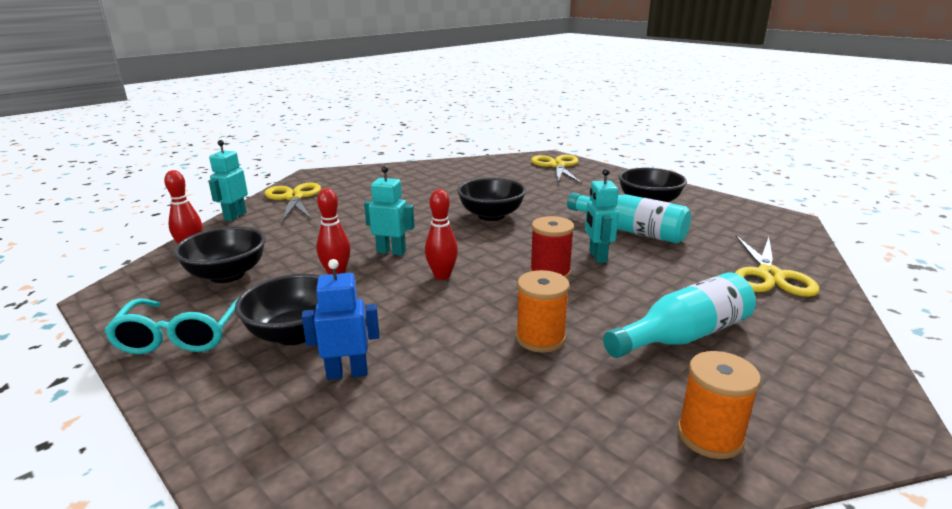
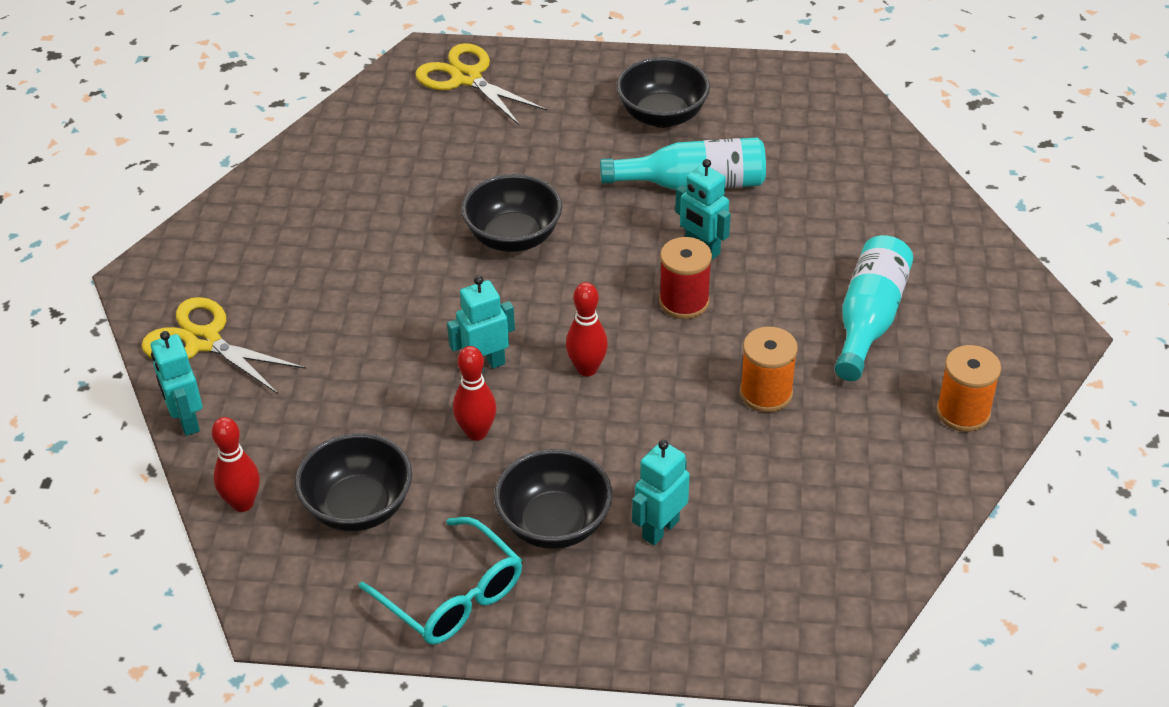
camera: 40 degrees left, 20 degrees up
blue robot [302,259,379,380] -> turquoise robot [632,440,690,545]
yellow scissors [735,235,819,297] -> none

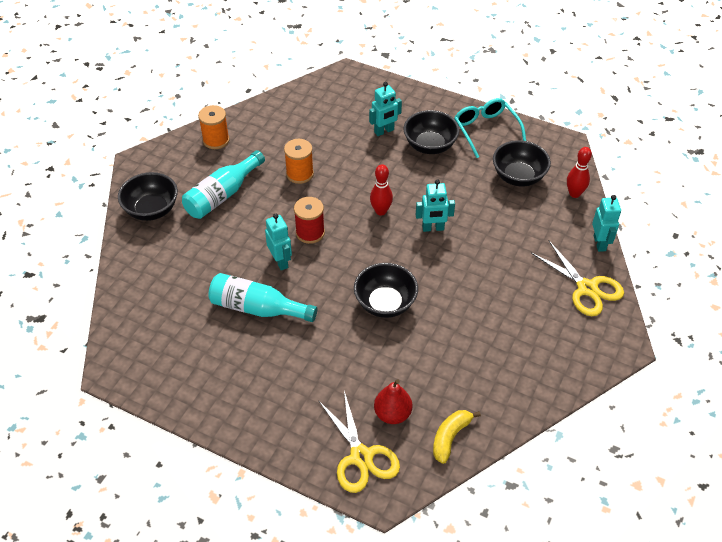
camera: 160 degrees left, 5 degrees up
red bowling pin [453,346,497,441] -> none
black bowl [616,57,710,128] -> black bowl moved to [118,172,178,221]
none -> red pear [374,379,412,424]
none -> yellow banana [433,410,481,464]

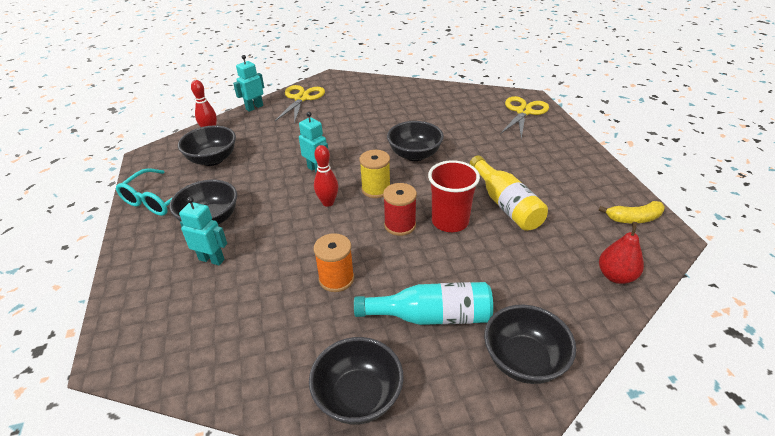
camera: 130 degrees left, 10 degrees down
orange spool [198,105,230,149] -> black bowl [309,337,404,425]
turquoise bottle [208,273,317,322] -> yellow bottle [470,155,548,231]
turquoise robot [265,214,292,270] -> red cup [428,160,480,232]
red pear [374,379,412,424] -> red pear moved to [599,222,644,284]
yellow banana [433,410,481,464] -> yellow banana moved to [599,201,665,223]
none -> yellow spool [359,150,390,198]

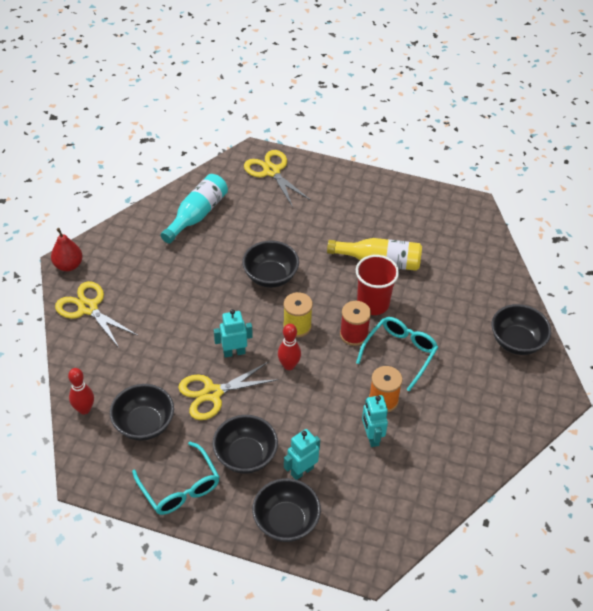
camera: 60 degrees left, 10 degrees up
turquoise robot [233,55,264,112] -> turquoise robot moved to [362,395,388,447]
black bowl [309,337,404,425] -> black bowl moved to [252,478,321,542]
turquoise bottle [354,282,493,325] -> turquoise bottle moved to [160,174,228,243]
yellow banana [599,201,665,223] -> none
red pear [599,222,644,284] -> red pear moved to [51,228,83,271]
none -> yellow scissors [178,362,278,420]
none -> turquoise glasses [356,317,438,392]

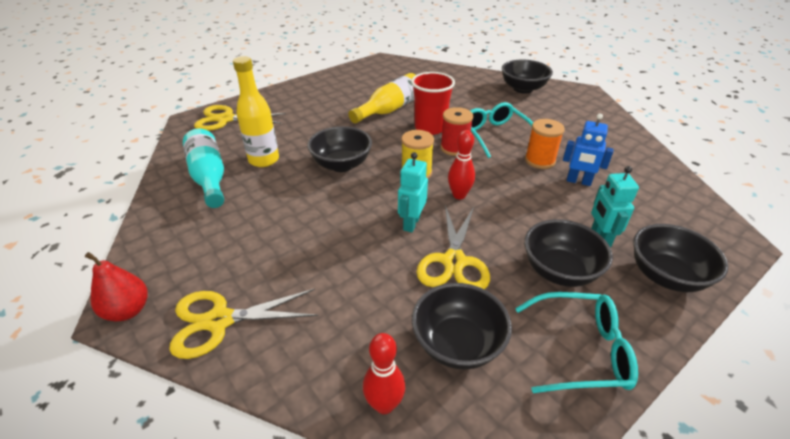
camera: 55 degrees left, 10 degrees down
turquoise robot [362,395,388,447] -> blue robot [563,114,614,186]
none -> yellow bottle [233,56,279,167]

